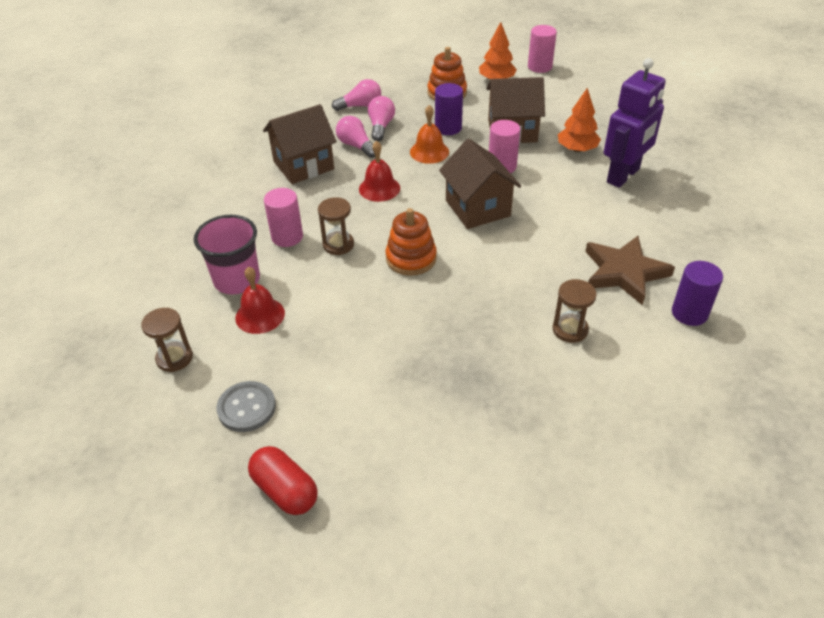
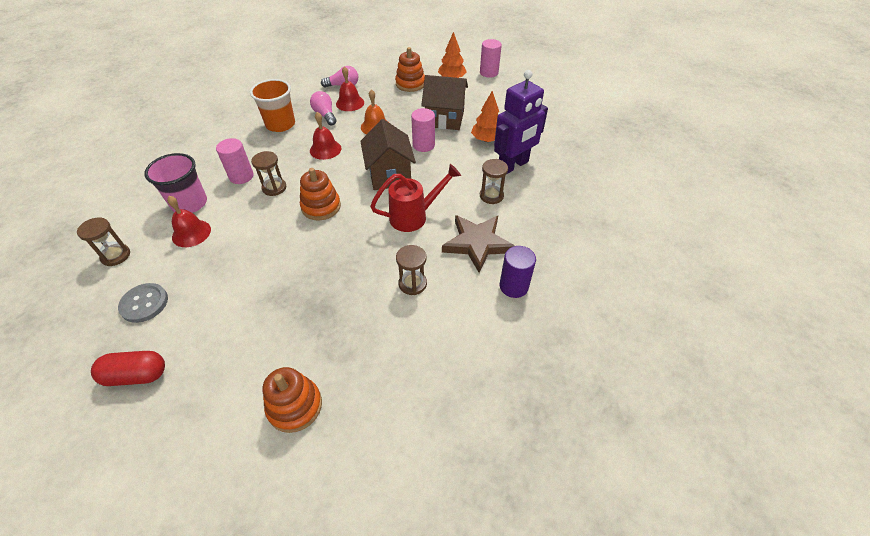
camera: 10 degrees right, 5 degrees up
red capsule [248,446,318,515] -> red capsule turned 60 degrees counterclockwise [91,351,165,386]
brown house [263,104,337,184] -> orange cup [250,79,295,132]
pink light bulb [368,96,395,141] -> red bell [336,66,364,111]
purple cylinder [435,83,463,135] -> none
none -> orange stacking toy [263,367,322,433]
none -> red watering can [370,164,461,232]
none -> brown hourglass [480,159,508,204]

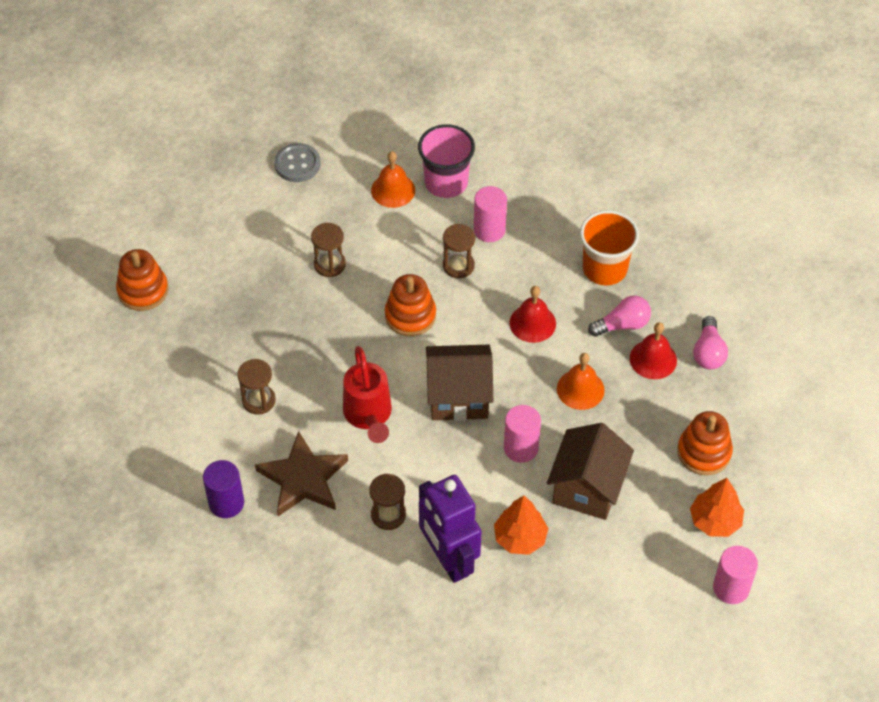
camera: 100 degrees right, 5 degrees up
brown hourglass [77,217,130,266] -> brown hourglass moved to [311,223,346,277]
red capsule [91,351,165,386] -> none
red bell [167,196,211,247] -> orange bell [371,151,415,208]

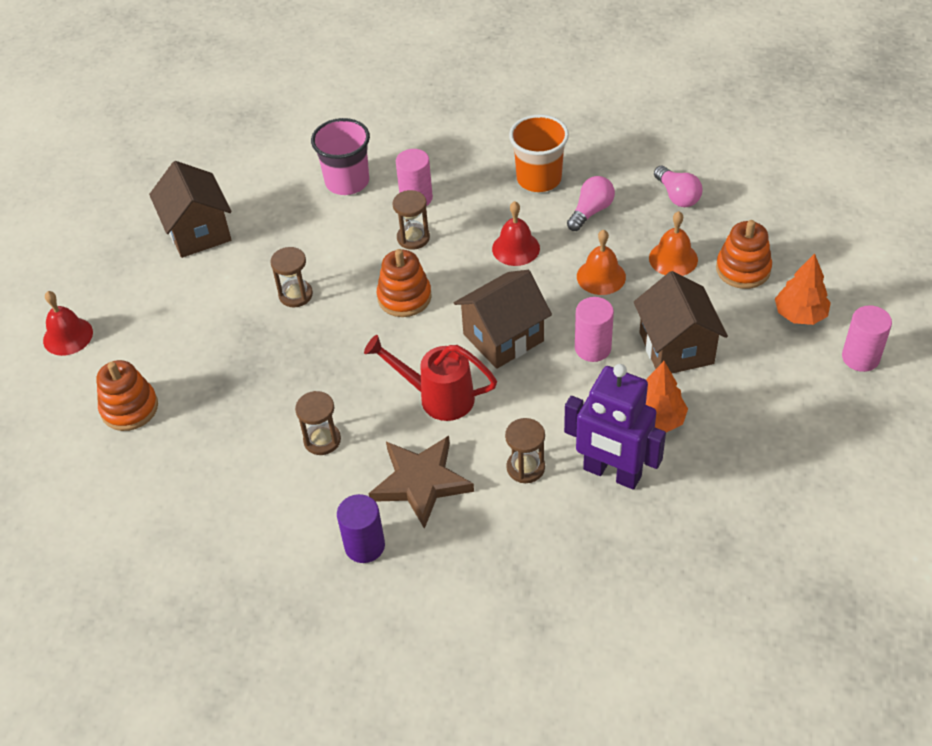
camera: 30 degrees left, 5 degrees down
grey button [274,143,321,182] -> brown house [149,161,231,258]
red watering can [343,346,392,443] -> red watering can turned 150 degrees clockwise [364,335,497,421]
orange bell [371,151,415,208] -> orange bell moved to [649,211,698,276]
red bell [630,322,677,379] -> red bell moved to [43,291,93,356]

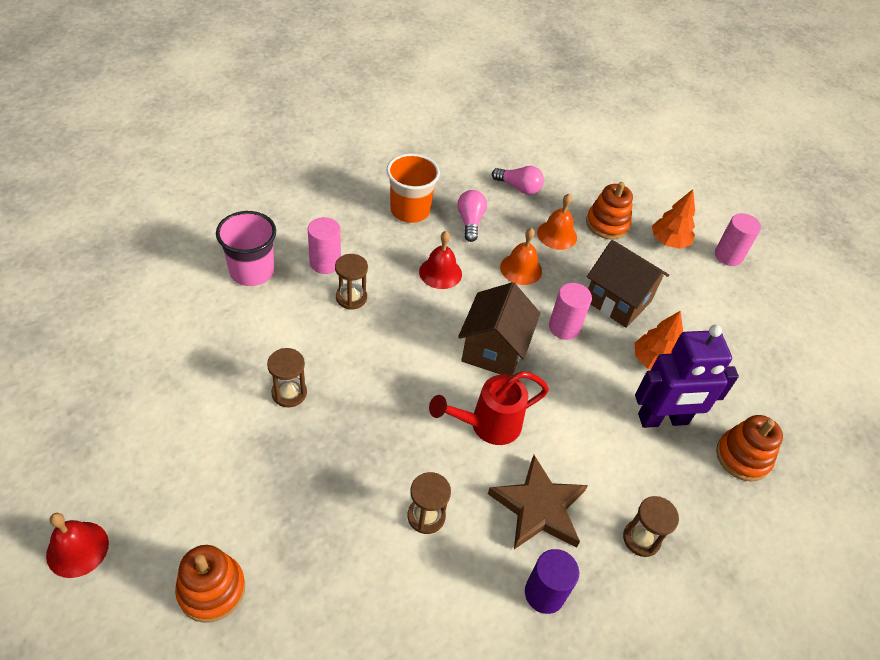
camera: 45 degrees left, 0 degrees up
brown house [149,161,231,258] -> none
orange stacking toy [377,249,432,317] -> orange stacking toy moved to [716,415,783,482]
brown hourglass [505,418,545,483] -> brown hourglass moved to [623,496,679,557]

